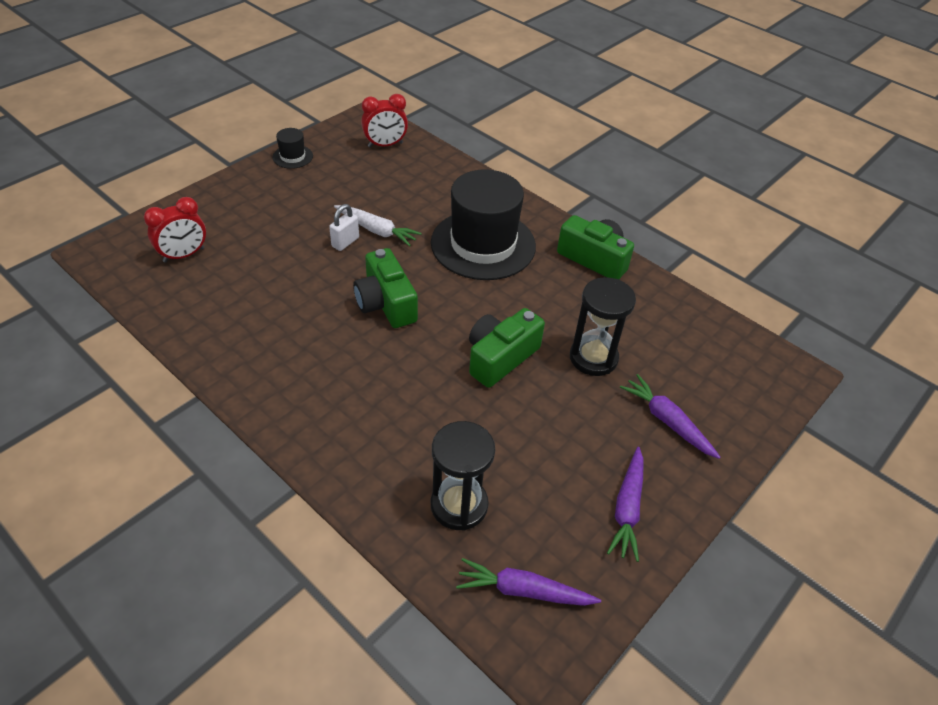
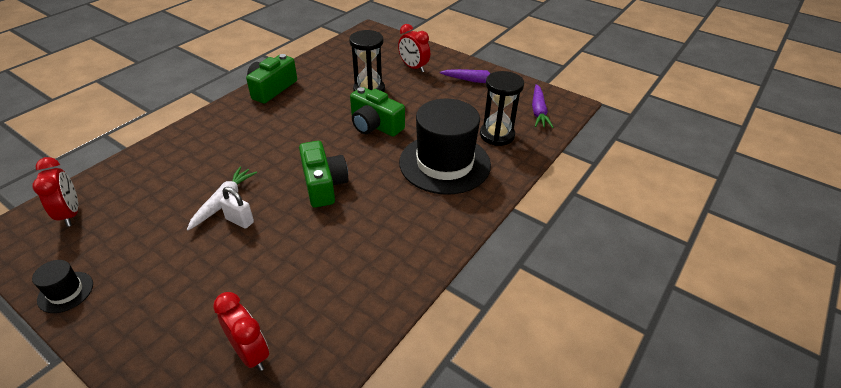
camera: 95 degrees left, 5 degrees down
green camera [353,248,418,328] -> green camera turned 75 degrees counterclockwise [299,141,348,208]
black hat [431,169,536,280] -> black hat moved to [399,99,491,195]
purple carrot [620,374,721,459] -> red clock [398,24,430,72]

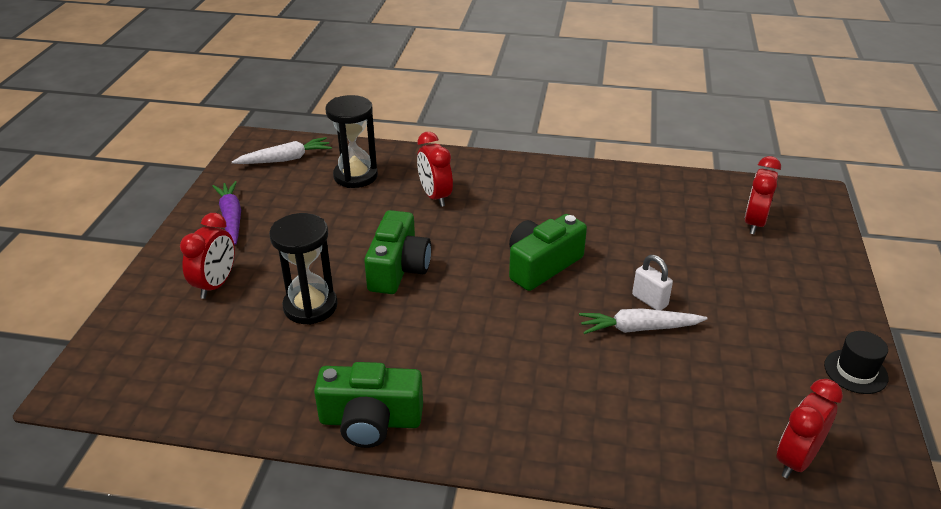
camera: 115 degrees left, 5 degrees down
white padlock [220,187,254,229] -> white padlock turned 45 degrees counterclockwise [632,255,673,310]
black hat [399,99,491,195] -> red clock [417,132,453,207]
purple carrot [532,84,553,128] -> white carrot [232,137,332,164]

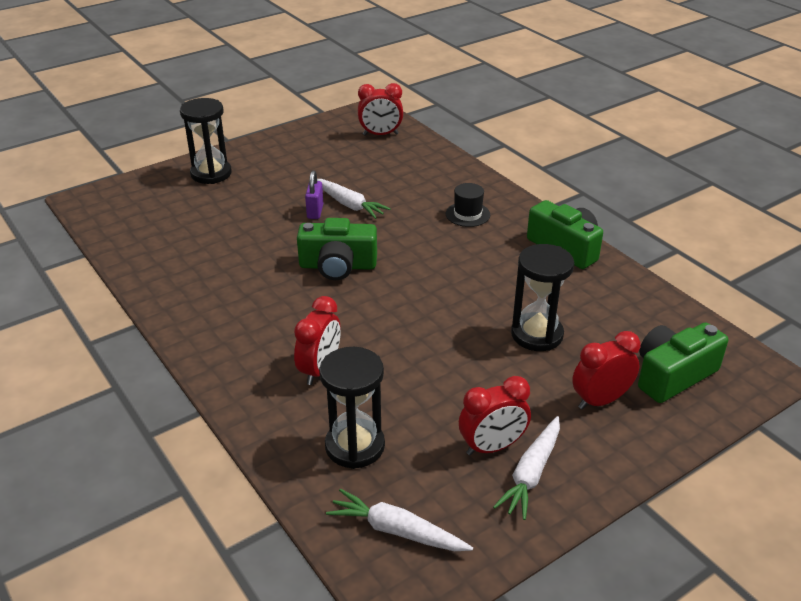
camera: 135 degrees left, 0 degrees up
purple carrot [212,181,241,245] -> white carrot [493,416,560,520]
green camera [364,210,431,294] -> green camera moved to [638,322,728,403]
white padlock [632,255,673,310] -> purple padlock [305,171,323,219]
red clock [745,156,781,234] -> red clock moved to [459,376,531,456]
black hat [824,331,889,394] -> black hat moved to [446,183,490,227]
none -> black hourglass [180,98,232,184]

